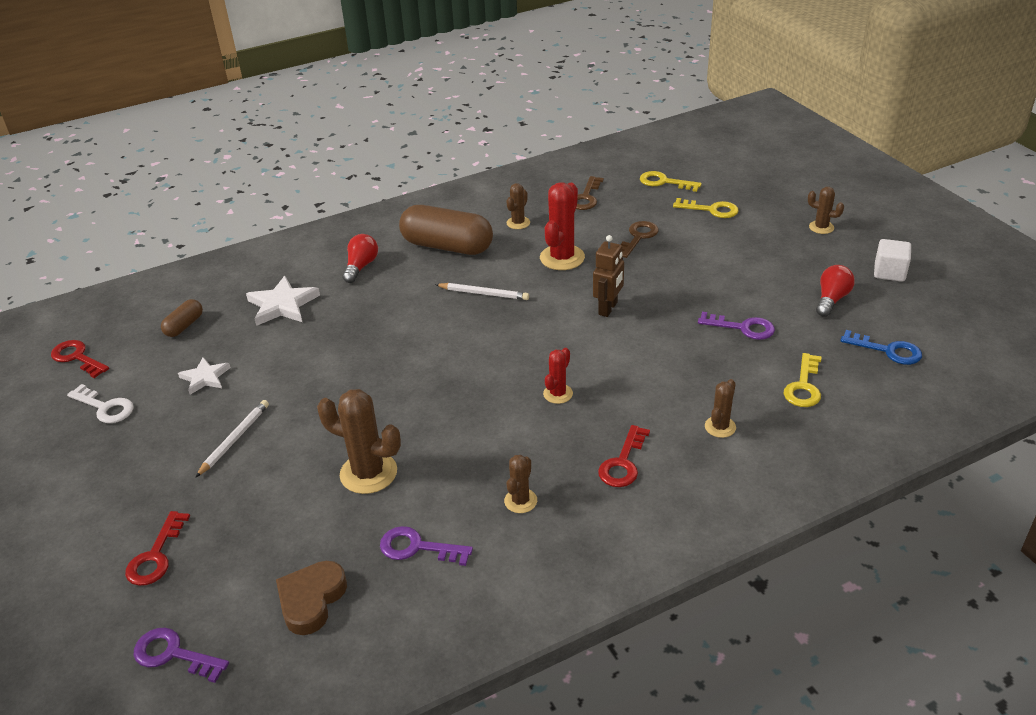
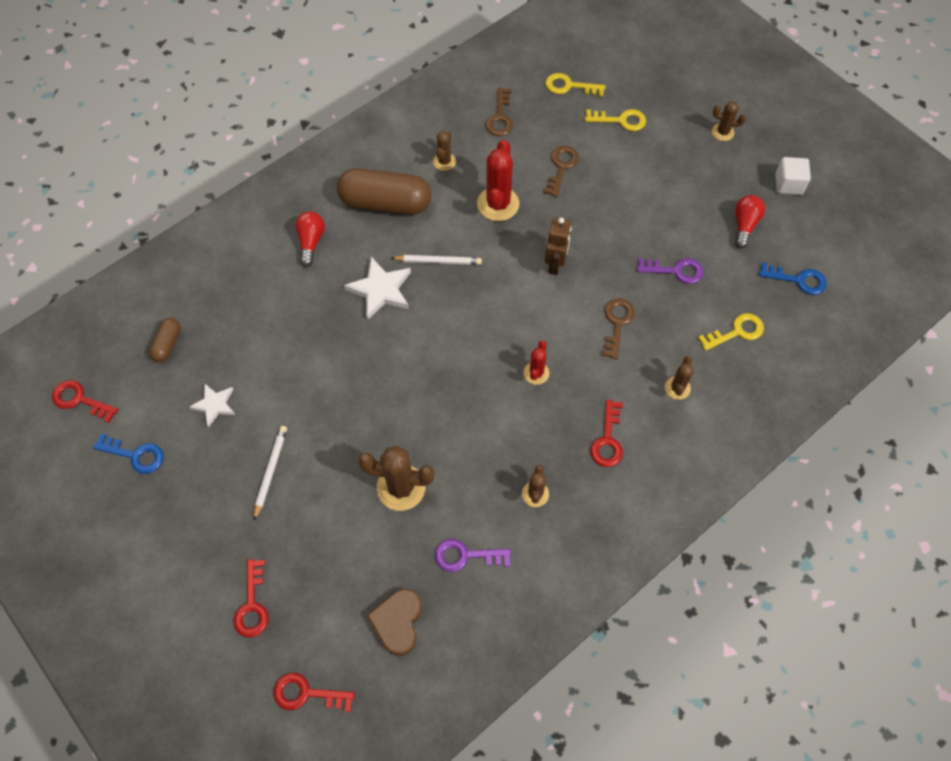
camera: 15 degrees left, 25 degrees up
white key [67,384,133,423] -> blue key [93,433,164,474]
purple key [133,628,229,683] -> red key [274,673,355,712]
white star [246,276,320,326] -> white star moved to [344,257,411,320]
yellow key [783,353,822,407] -> yellow key turned 120 degrees counterclockwise [698,313,764,351]
none -> brown key [602,299,635,359]

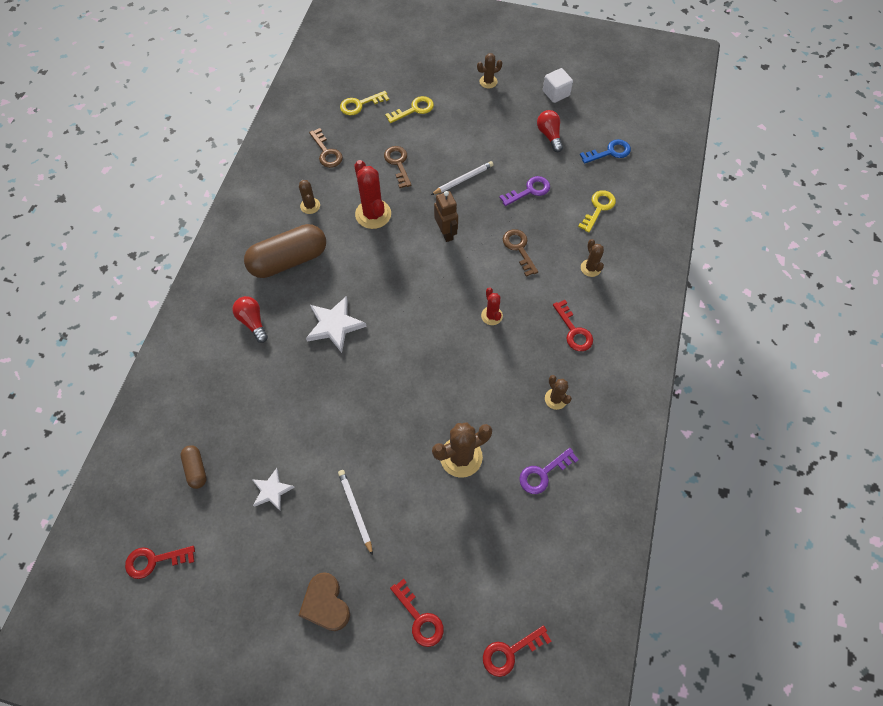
camera: 35 degrees left, 0 degrees up
blue key [93,433,164,474] -> none
brown heart [367,589,422,656] -> brown heart moved to [298,572,350,631]
white pencil [391,255,482,265] -> white pencil moved to [431,161,494,195]

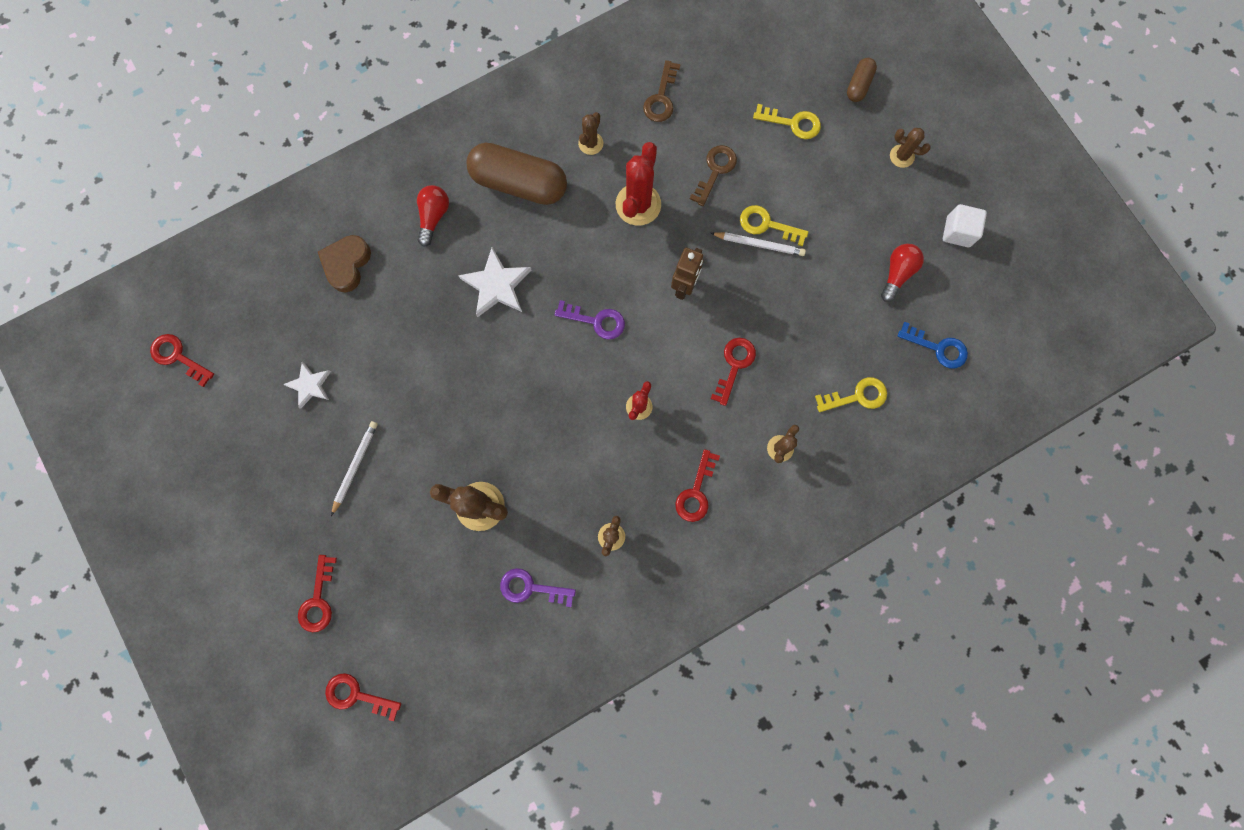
camera: 45 degrees right, 15 degrees up
brown capsule [180,445,207,489] -> brown capsule moved to [847,58,877,102]
brown heart [298,572,350,631] -> brown heart moved to [318,235,371,293]
yellow key [340,91,389,115] -> yellow key moved to [740,205,808,246]
purple key [499,176,550,206] -> purple key moved to [555,300,625,340]
brown key [503,229,538,277] -> red key [711,338,756,406]

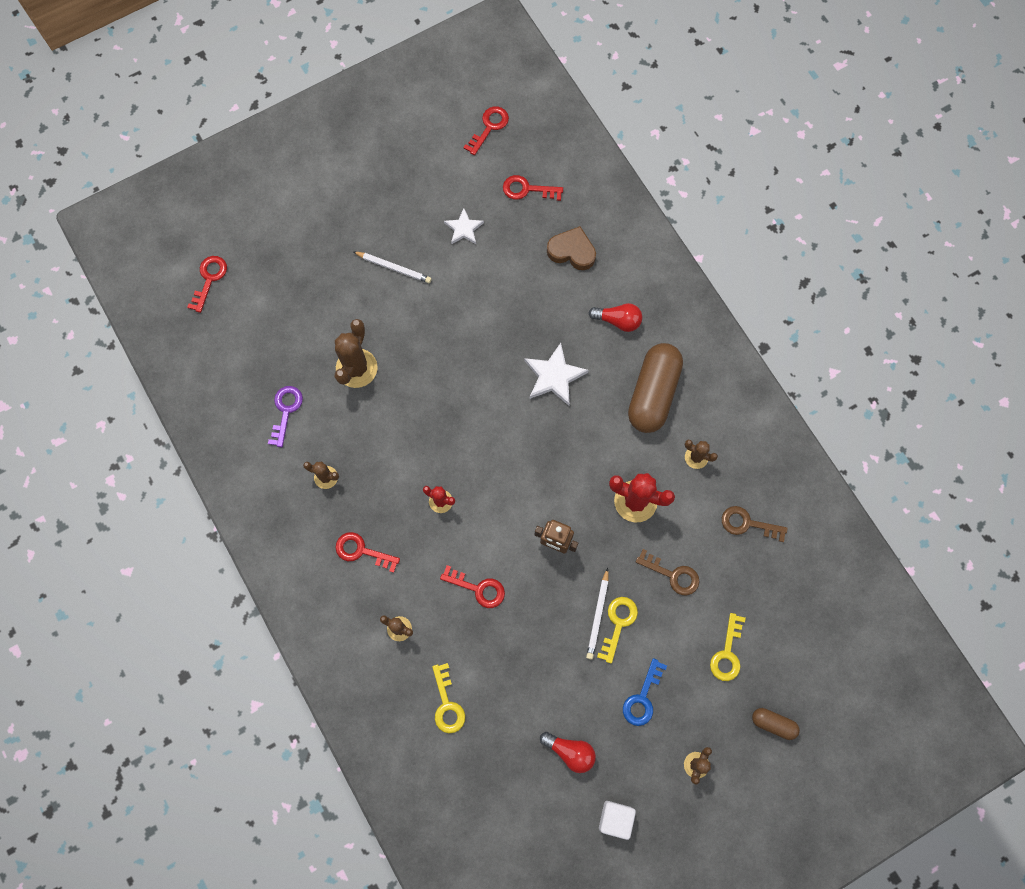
camera: 90 degrees right, 5 degrees down
red key [298,555,337,632] -> red key moved to [503,175,563,201]
purple key [555,300,625,340] -> none
blue key [897,322,968,369] -> blue key moved to [623,658,667,726]

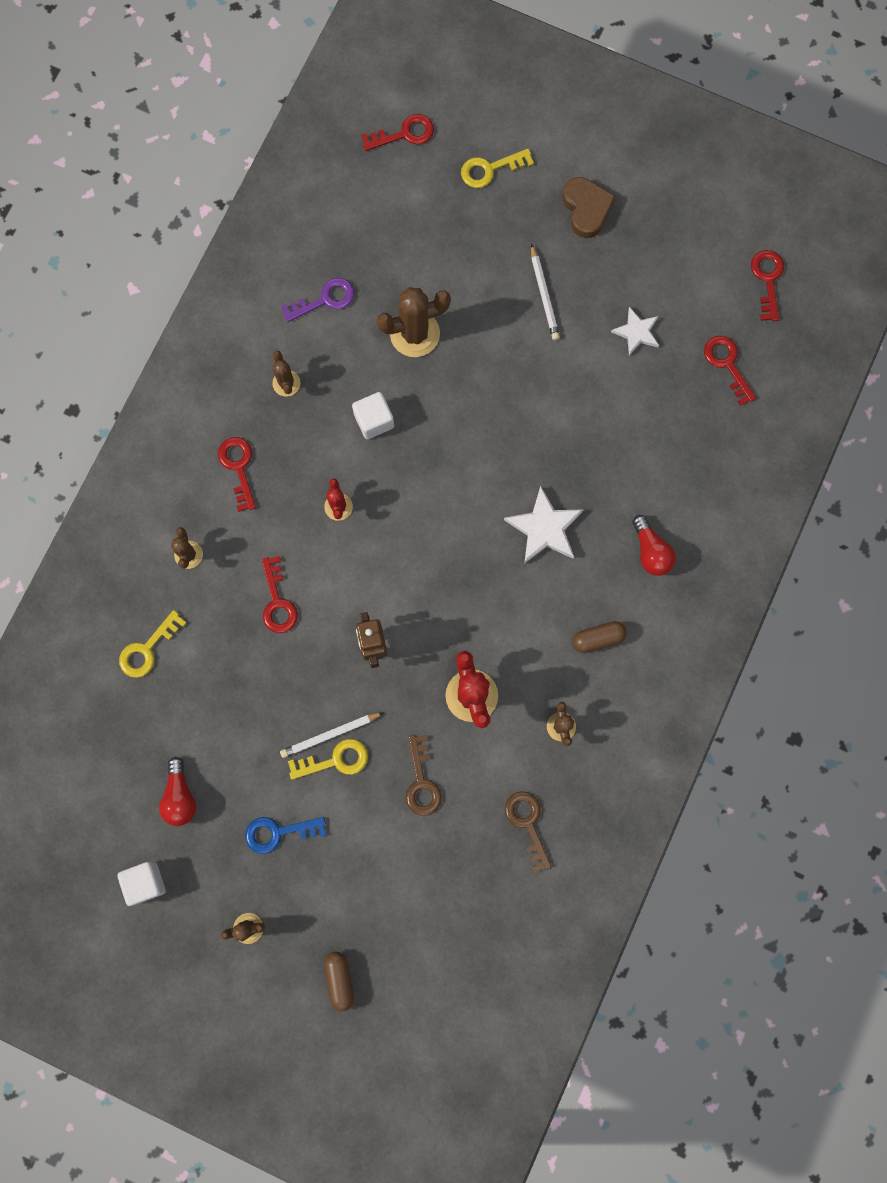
camera: 55 degrees right, 5 degrees up
red key [463,106,509,155] -> red key turned 90 degrees counterclockwise [751,250,784,321]
brown heart [547,226,596,270] -> brown heart moved to [562,177,616,238]
brown capsule [628,343,683,433] -> brown capsule [572,621,627,653], size x0.47
yellow key [710,613,746,681] -> yellow key moved to [461,149,534,188]
none -> white cube [352,392,394,439]

